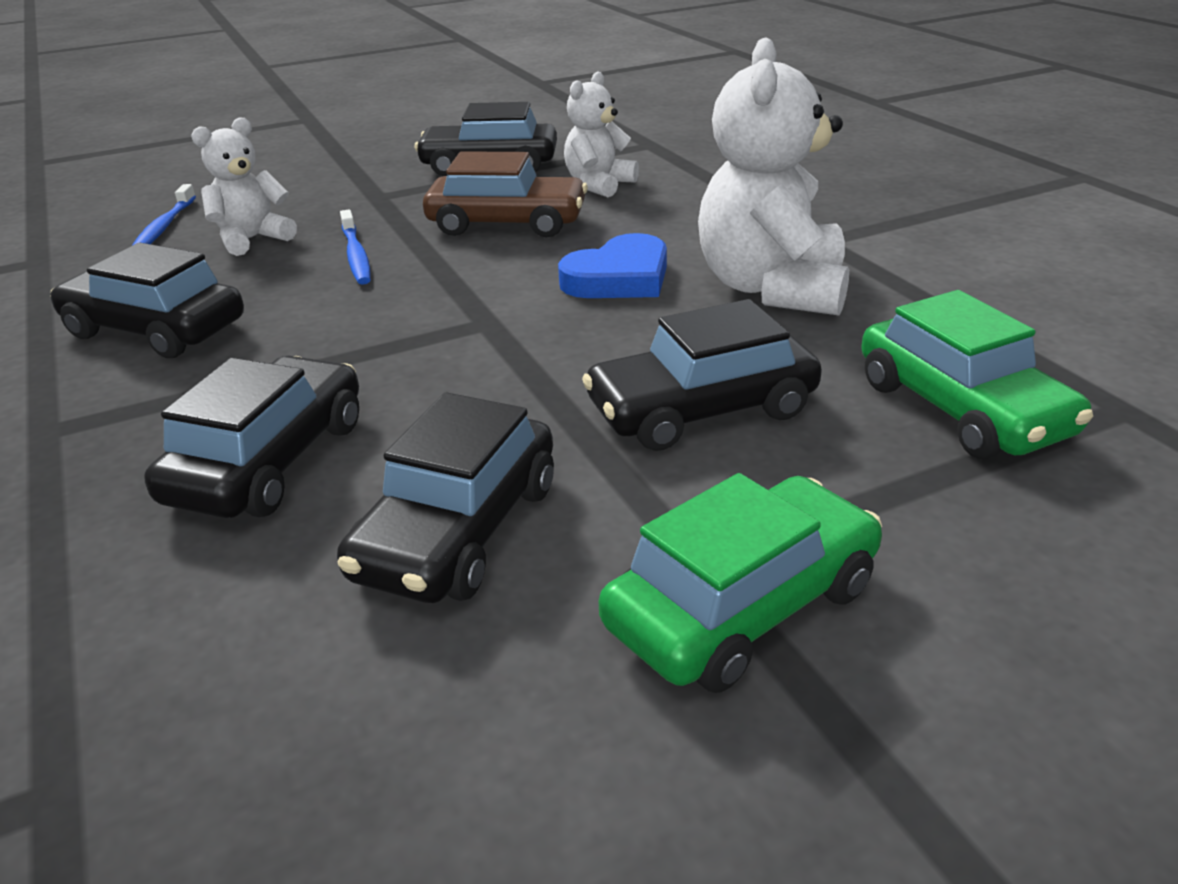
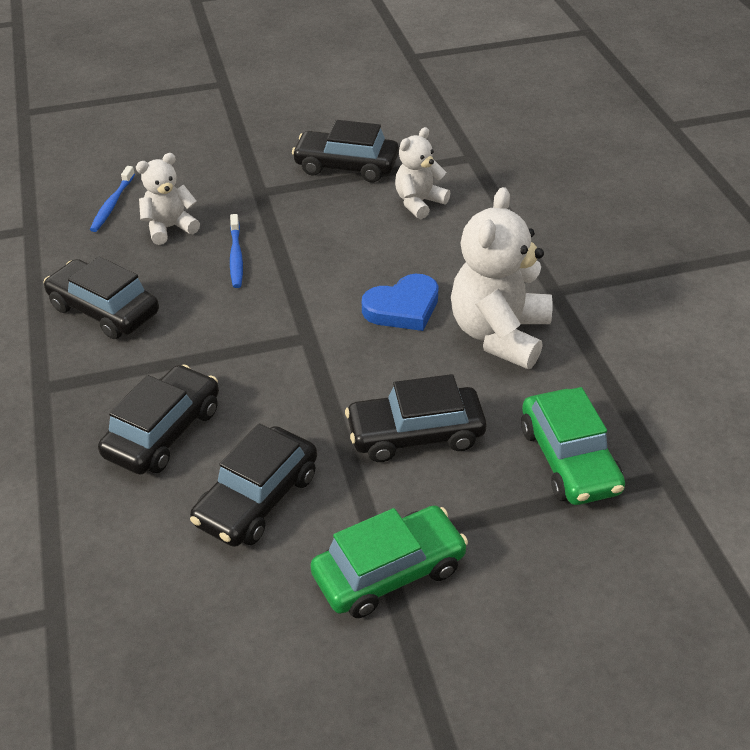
camera: 10 degrees right, 10 degrees up
brown car [423,151,588,237] -> none

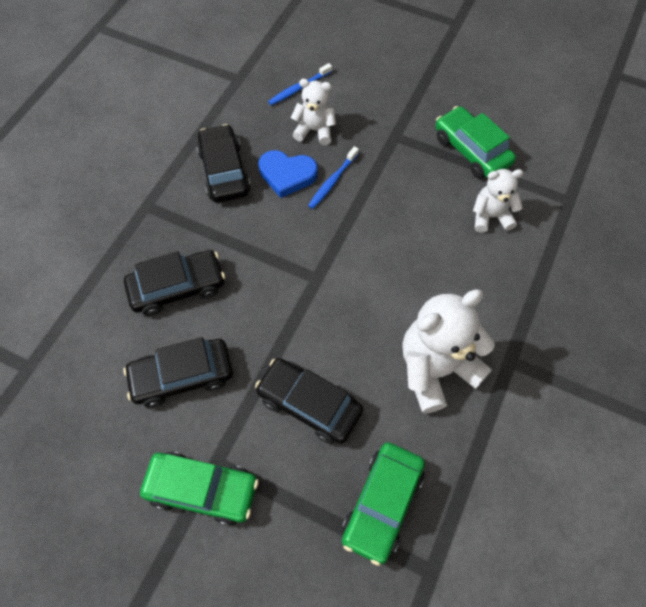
camera: 40 degrees right, 20 degrees up
black car [292,120,399,183] -> green car [435,106,516,178]
blue heart [362,274,439,331] -> blue heart moved to [259,150,318,198]

